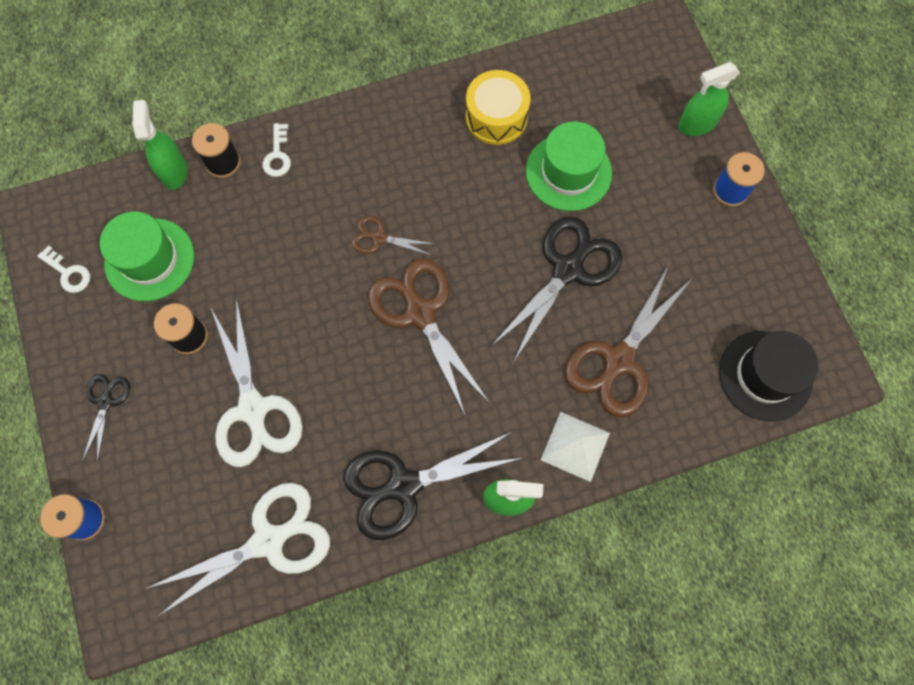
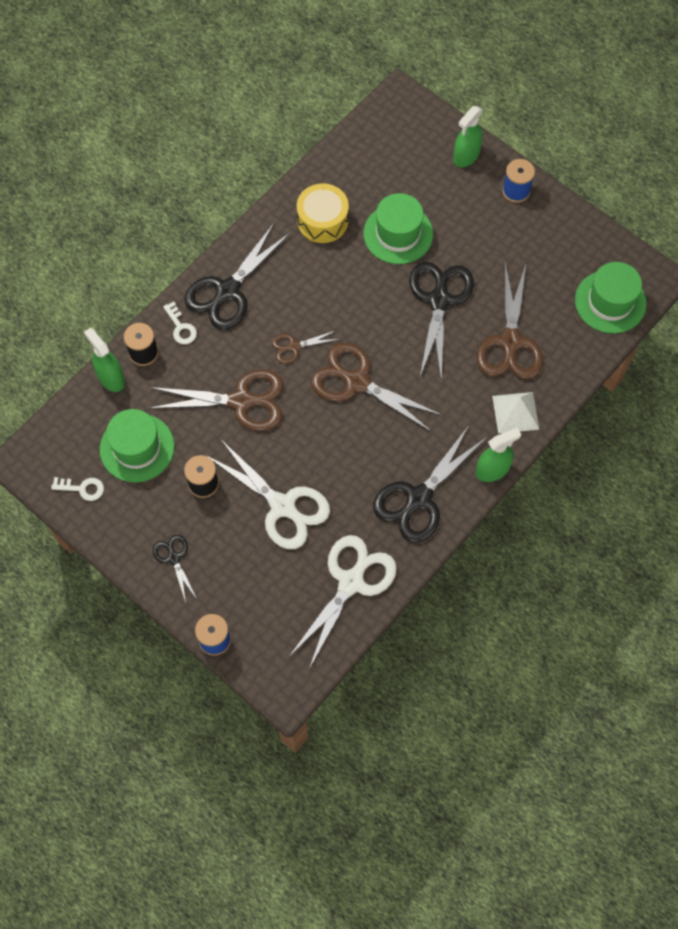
camera: 30 degrees left, 5 degrees down
black hat [719,331,818,421] -> green hat [575,262,646,334]
none -> brown scissors [148,369,284,431]
none -> black scissors [185,223,290,330]

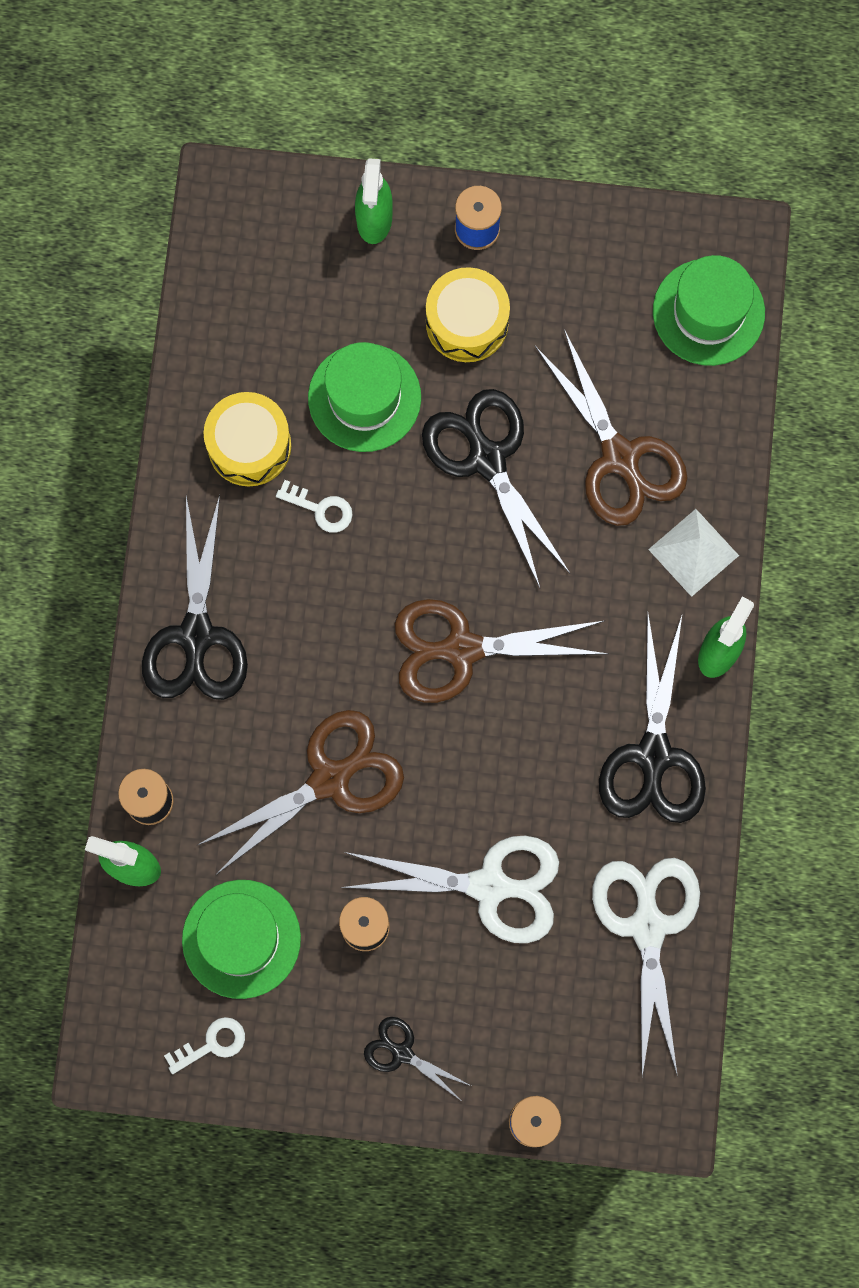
camera: 35 degrees left, 10 degrees up
white key [163,302,197,344] -> white key moved to [276,480,353,533]
brown scissors [272,330,340,364] -> none
none -> yellow drum [426,267,510,362]

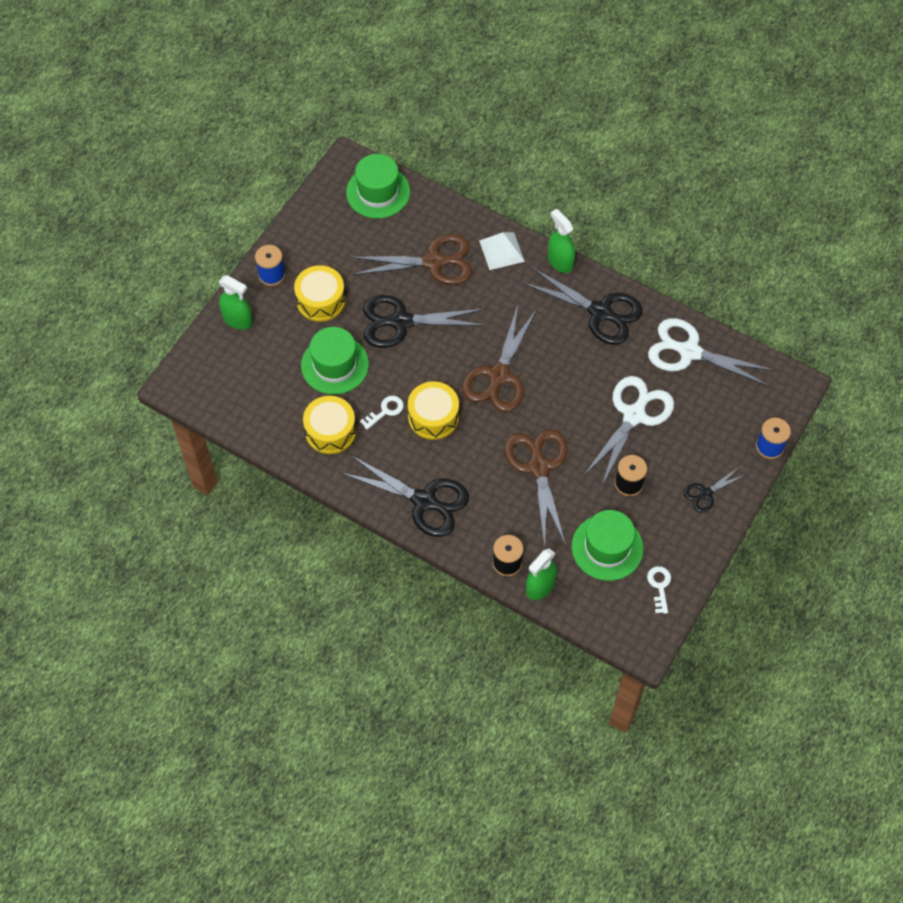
camera: 65 degrees left, 15 degrees down
none -> yellow drum [408,381,459,440]

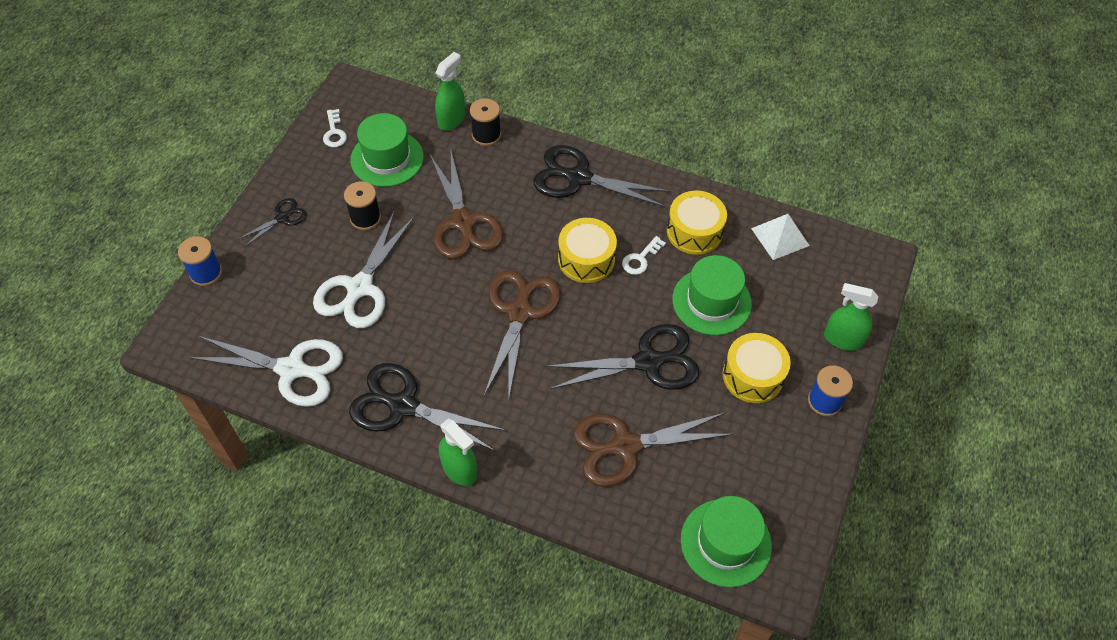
camera: 170 degrees right, 5 degrees down
white pyramid [479,232,525,270] -> white pyramid moved to [751,214,810,260]

